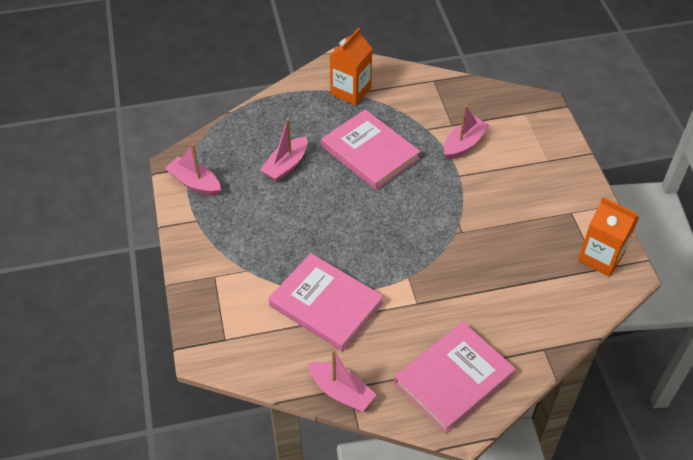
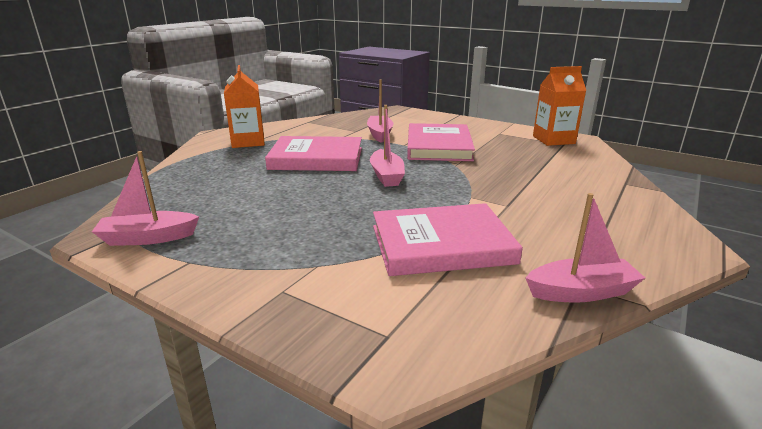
camera: 45 degrees left, 25 degrees down
pink boat [260,118,308,182] -> pink boat moved to [370,105,405,187]
pink book [394,322,516,433] -> pink book moved to [407,123,475,161]

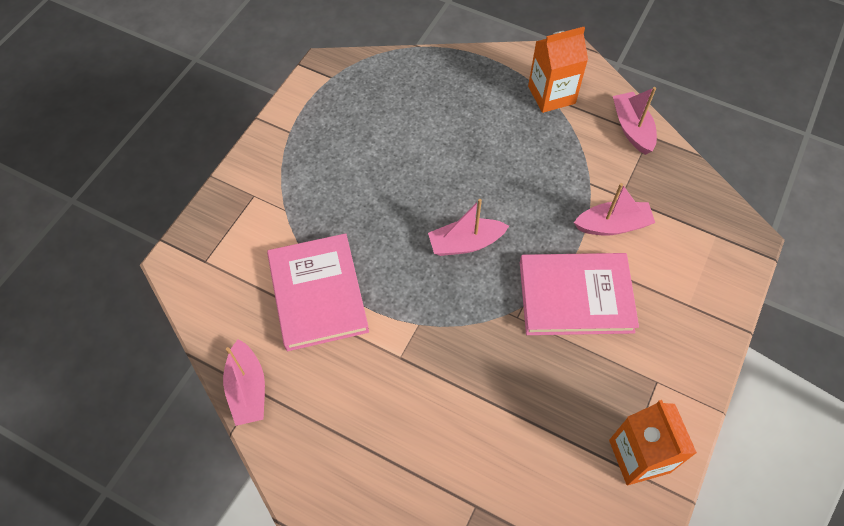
camera: 85 degrees right, 35 degrees up
pink boat [92,151,199,246] -> pink boat moved to [613,87,657,155]
pink book [265,136,362,171] -> none

